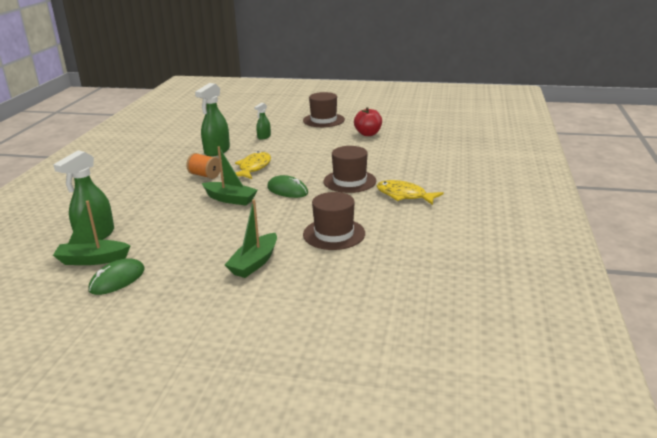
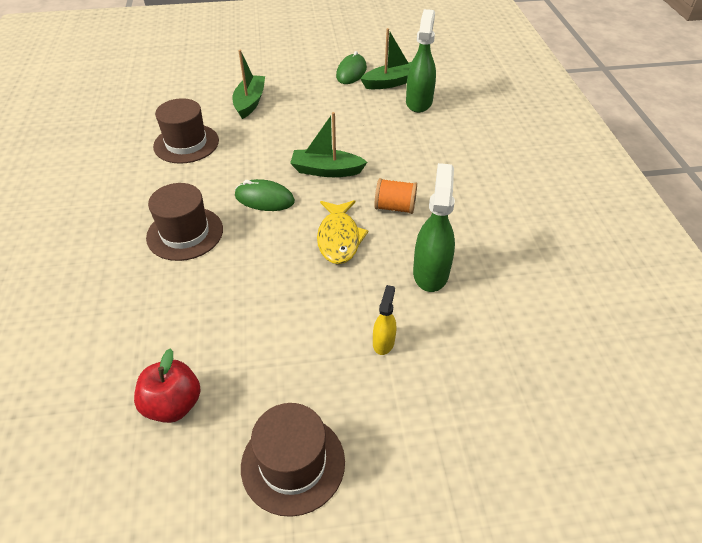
camera: 160 degrees right, 20 degrees up
green spray bottle [254,103,271,140] -> yellow spray bottle [373,285,396,355]
yellow fish [377,180,444,205] -> none

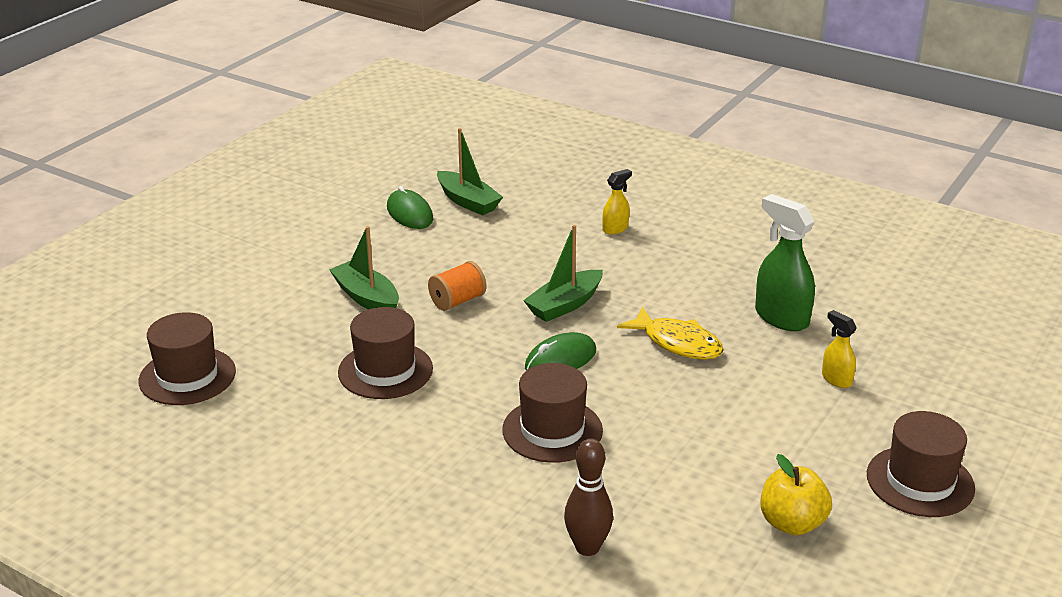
camera: 50 degrees left, 15 degrees down
red apple [134,348,201,423] -> yellow apple [760,454,832,536]
green boat [360,28,412,89] -> green boat turned 120 degrees clockwise [437,128,503,215]
orange spool [374,178,417,214] -> orange spool moved to [428,261,486,311]
green spray bottle [406,9,436,113] -> none
none -> brown hat [139,312,236,405]
none -> brown bowling pin [564,438,613,556]
none -> yellow spray bottle [602,169,632,235]

